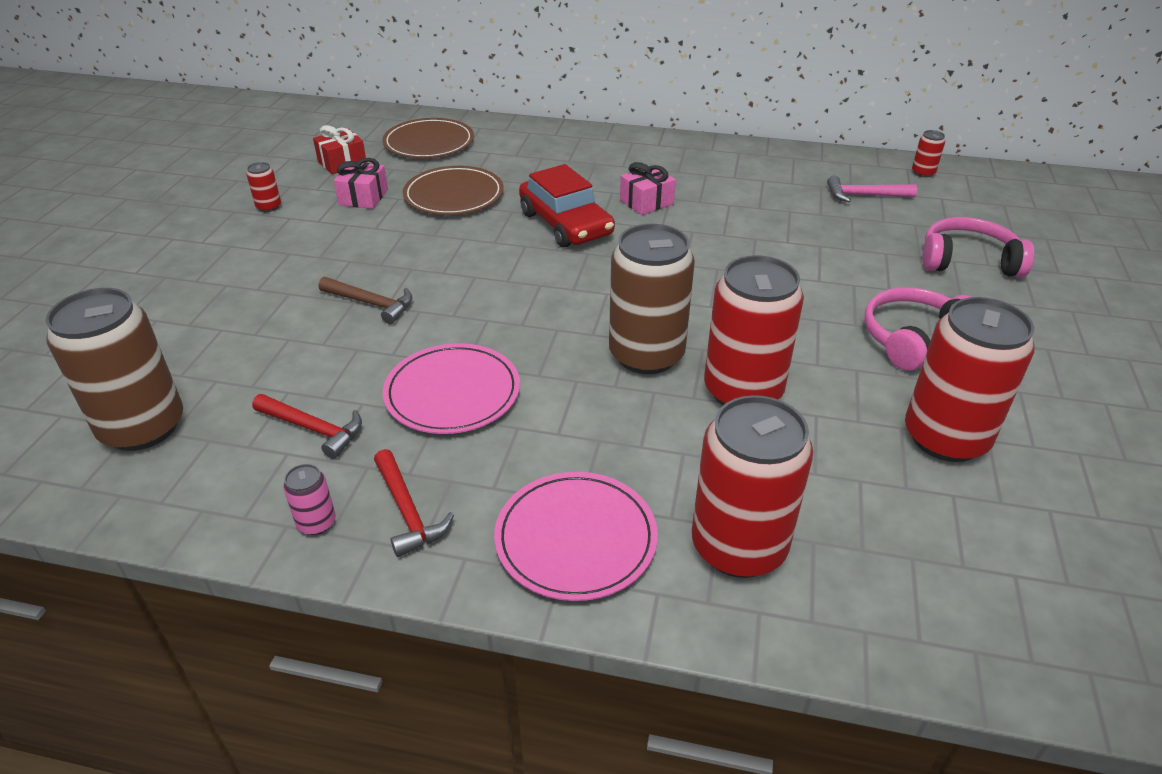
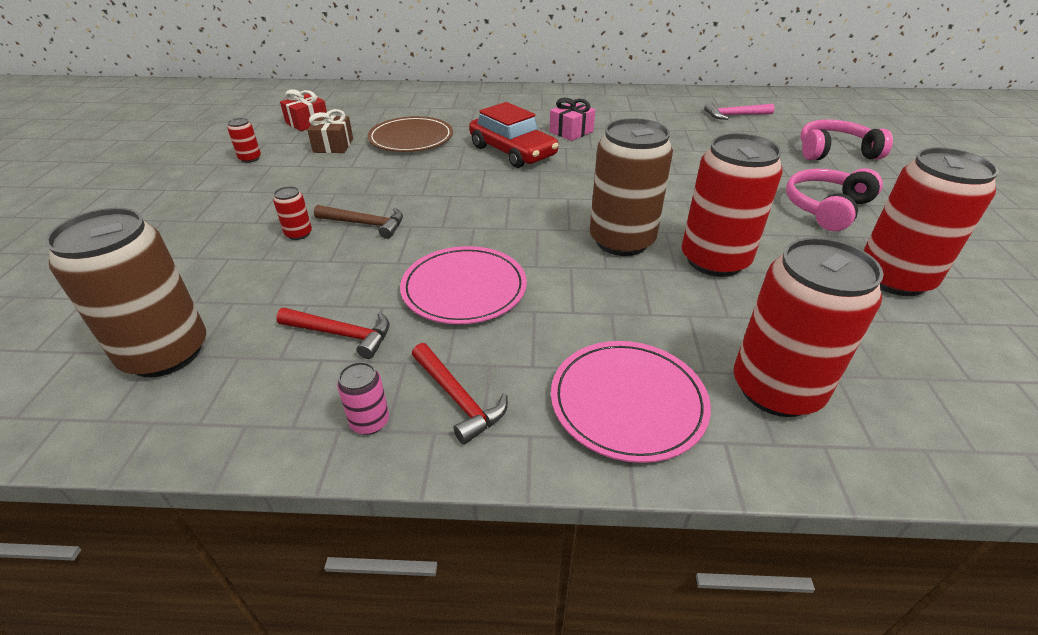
camera: 10 degrees left, 0 degrees up
pink gift [334,158,388,209] -> brown gift [307,109,353,153]
brown plate [382,118,474,158] -> none
red can [912,130,945,177] -> red can moved to [273,186,312,240]

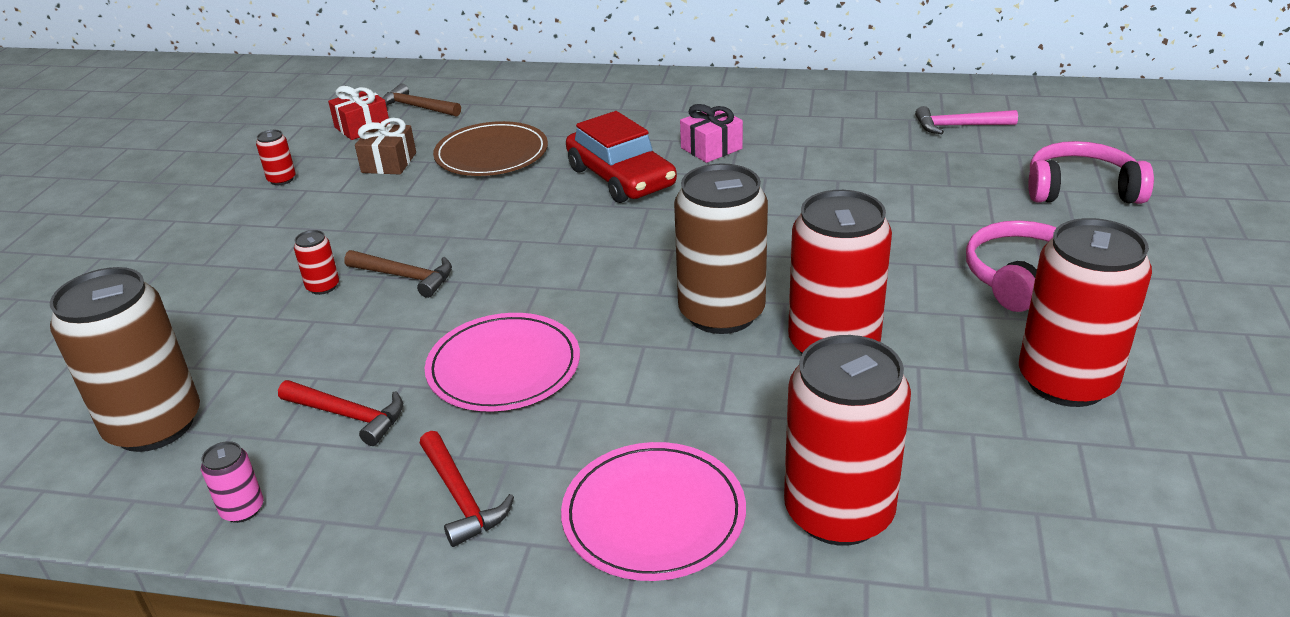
camera: 10 degrees right, 5 degrees down
pink can [337,362,389,435] -> pink can moved to [201,441,264,523]
none -> brown hammer [383,84,461,117]

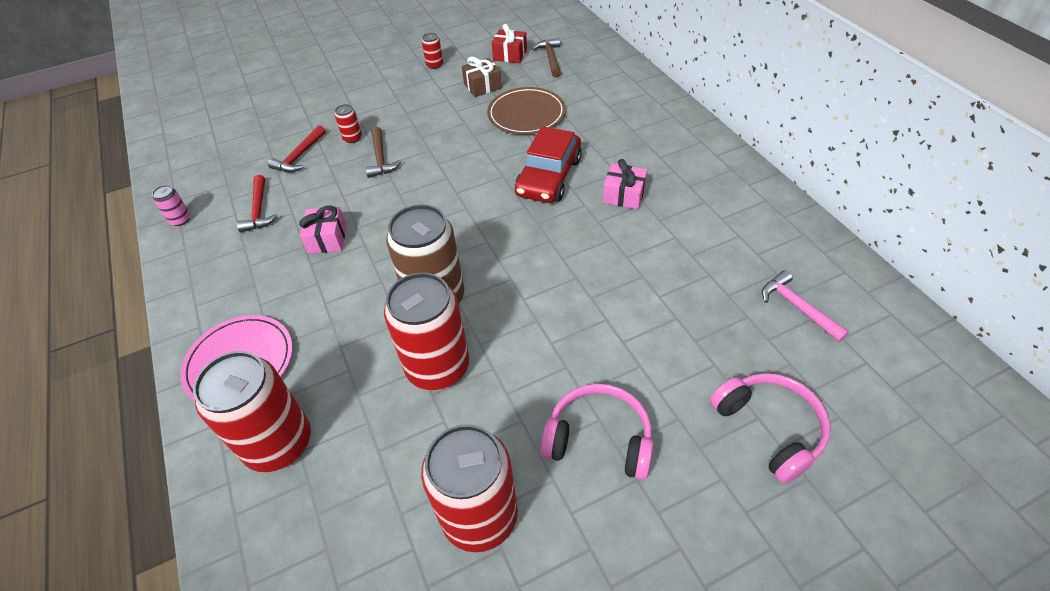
camera: 55 degrees right, 15 degrees up
brown can [50,267,200,452] -> none
red hammer [419,431,514,547] -> red hammer moved to [268,125,326,172]
pink plate [425,313,580,412] -> pink gift [299,206,347,254]

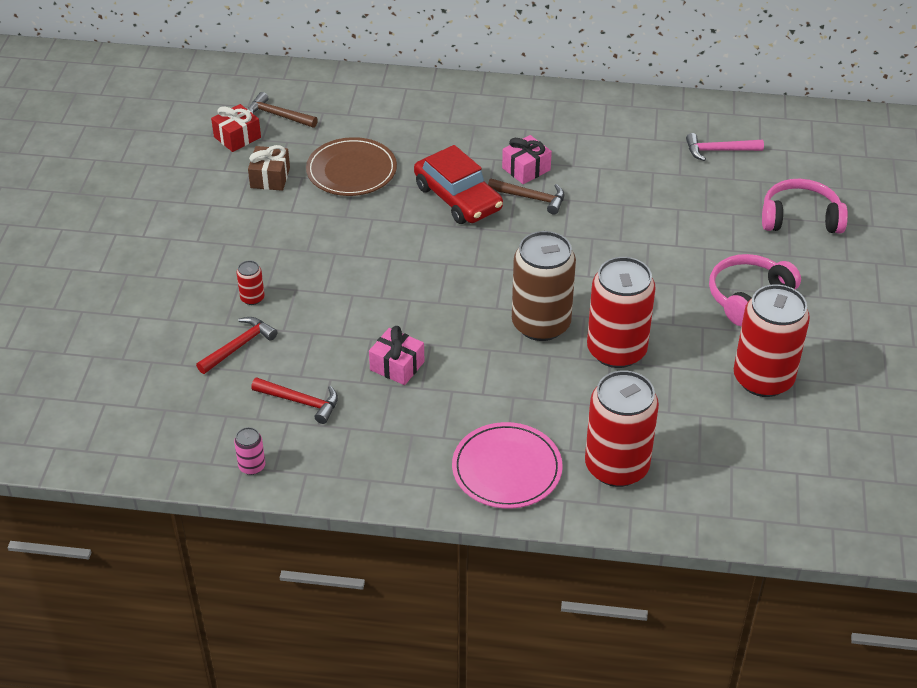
camera: 60 degrees left, 5 degrees down
red hammer [268,125,326,172] -> red hammer turned 105 degrees counterclockwise [196,317,277,374]
brown hammer [365,127,401,178] -> brown hammer moved to [488,179,564,215]
red can [422,33,443,69] -> none

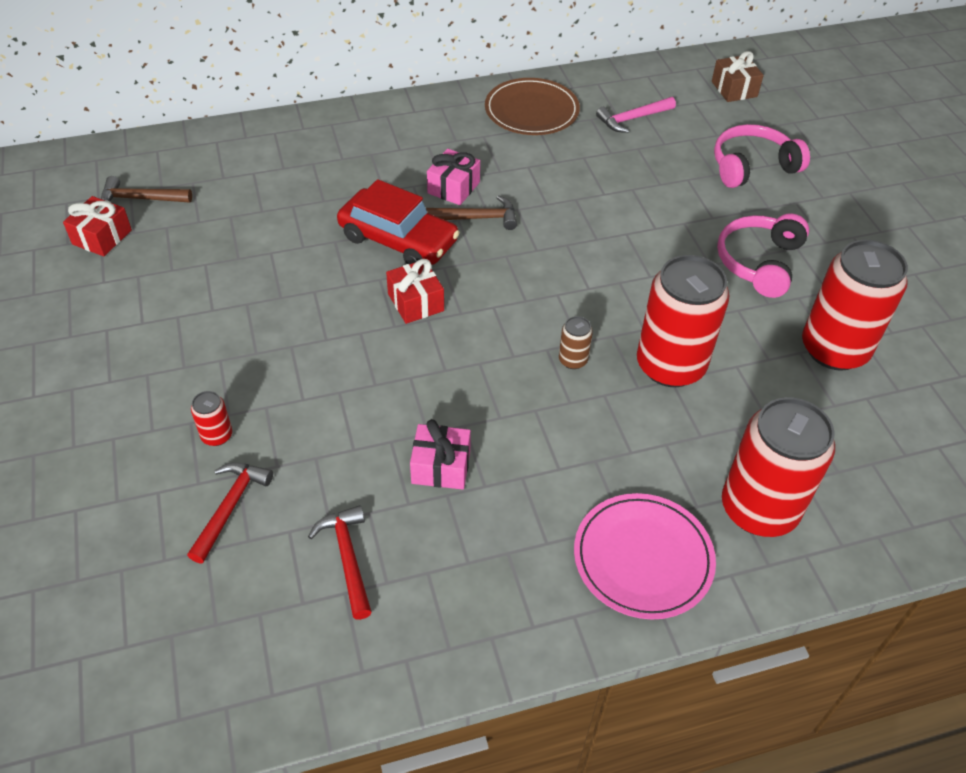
camera: 25 degrees left, 5 degrees up
pink can [234,427,265,475] -> none
brown gift [248,145,290,191] -> brown gift moved to [712,51,764,102]
red hammer [251,377,338,424] -> red hammer turned 105 degrees counterclockwise [308,505,372,620]
brown plate [306,137,397,196] -> brown plate moved to [485,78,580,135]
brown can [512,231,576,341] -> brown can [559,316,593,369], size x0.42
none -> red gift [386,259,444,324]

